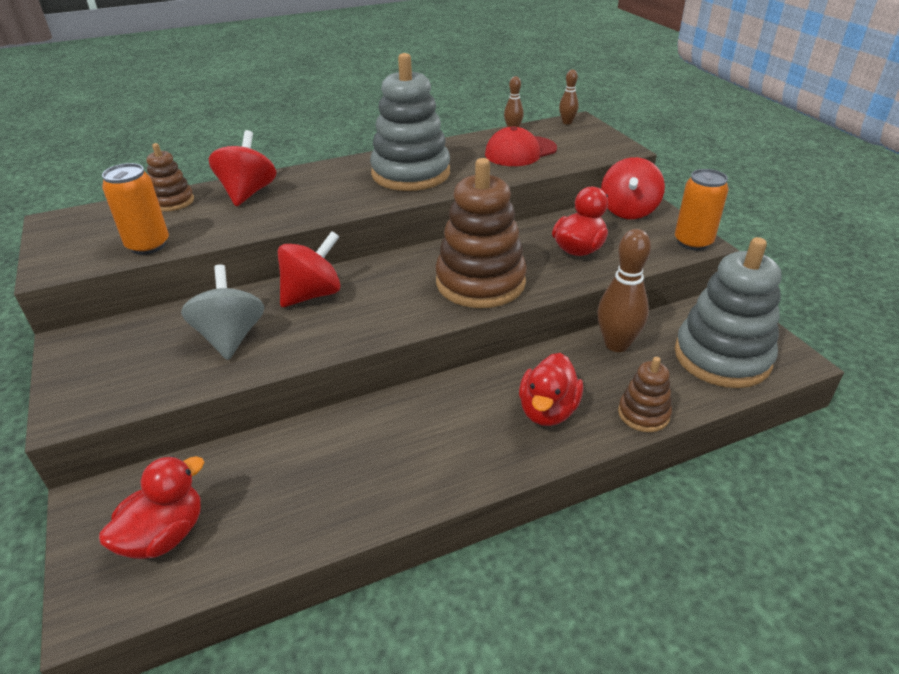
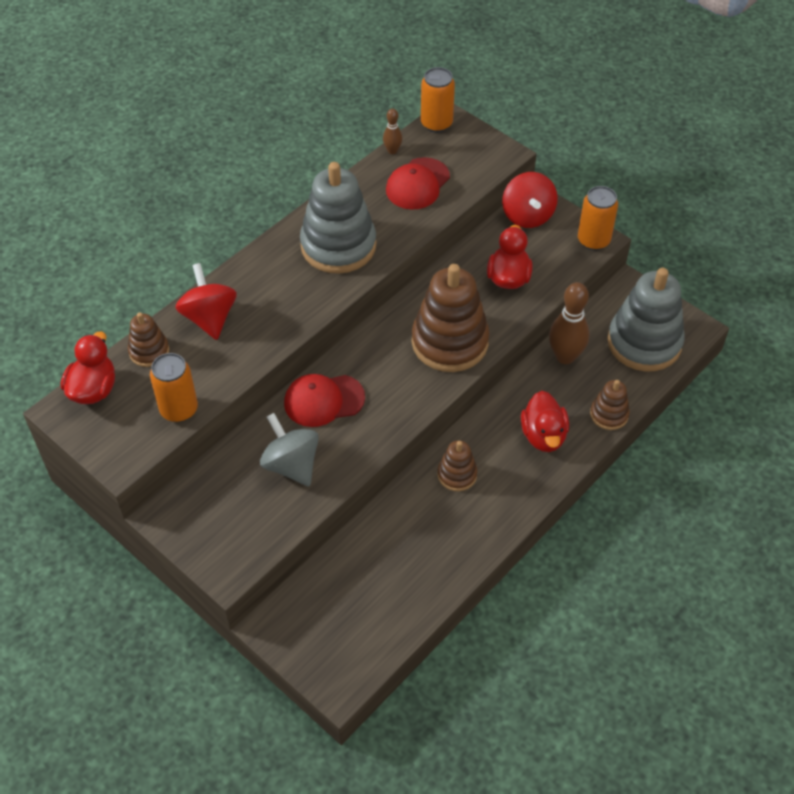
camera: 25 degrees left, 15 degrees up
red duck [99,456,204,559] -> red duck moved to [61,332,115,404]
red spinning top [278,231,341,307] -> red cap [284,374,365,427]
brown bowling pin [559,69,579,124] -> orange can [421,67,455,133]
none -> brown stacking toy [437,440,478,491]

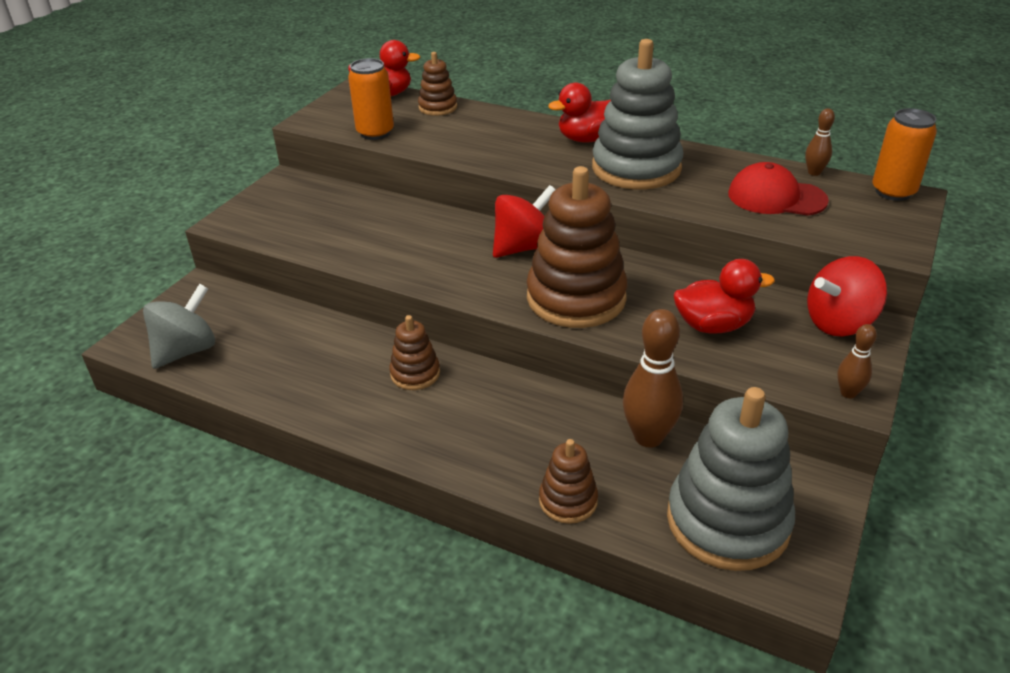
camera: 75 degrees right, 15 degrees down
red spinning top [175,263,237,340] -> red spinning top moved to [493,185,555,258]
grey spinning top [260,413,319,487] -> grey spinning top moved to [143,284,215,369]
red cap [284,374,365,427] -> none
red duck [521,391,569,452] -> red duck moved to [548,83,611,143]
orange can [578,186,618,251] -> brown bowling pin [837,324,877,398]

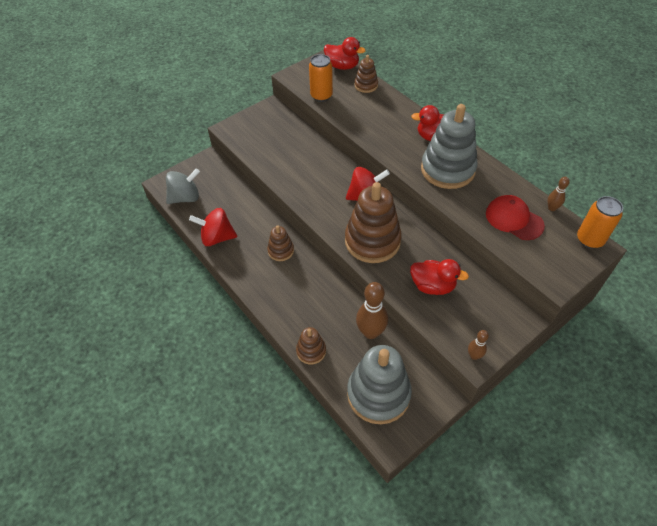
camera: 25 degrees right, 15 degrees up
red spinning top [807,256,887,336] -> red spinning top moved to [189,208,237,246]

